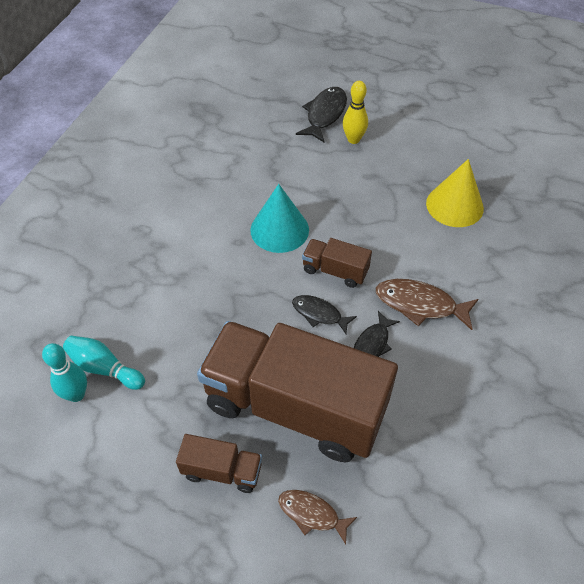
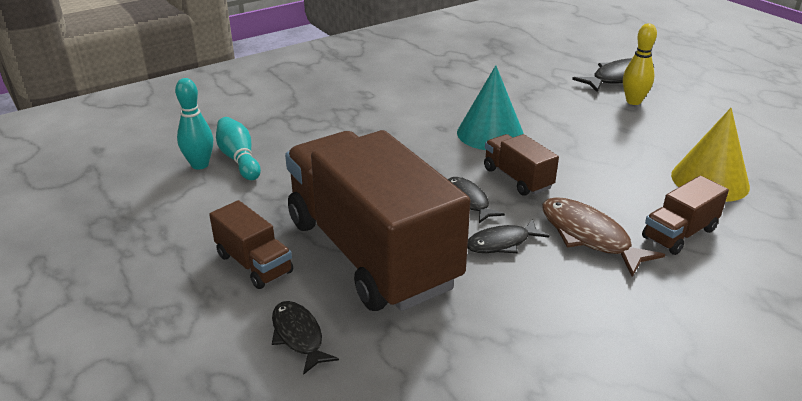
camera: 35 degrees right, 20 degrees down
brown fish [278,490,357,544] -> black fish [272,301,339,375]
none -> brown truck [642,176,729,255]

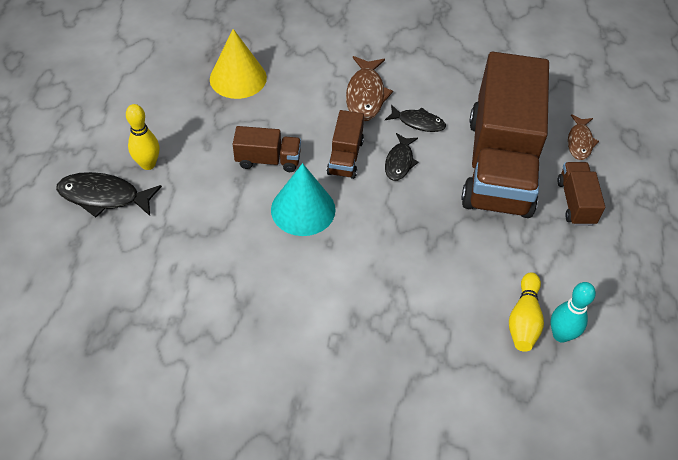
camera: 140 degrees left, 20 degrees up
turquoise bowling pin [216,117,261,180] -> yellow bowling pin [509,272,544,352]
black fish [272,301,339,375] -> brown fish [568,114,599,160]
brown truck [642,176,729,255] -> brown truck moved to [233,126,301,172]

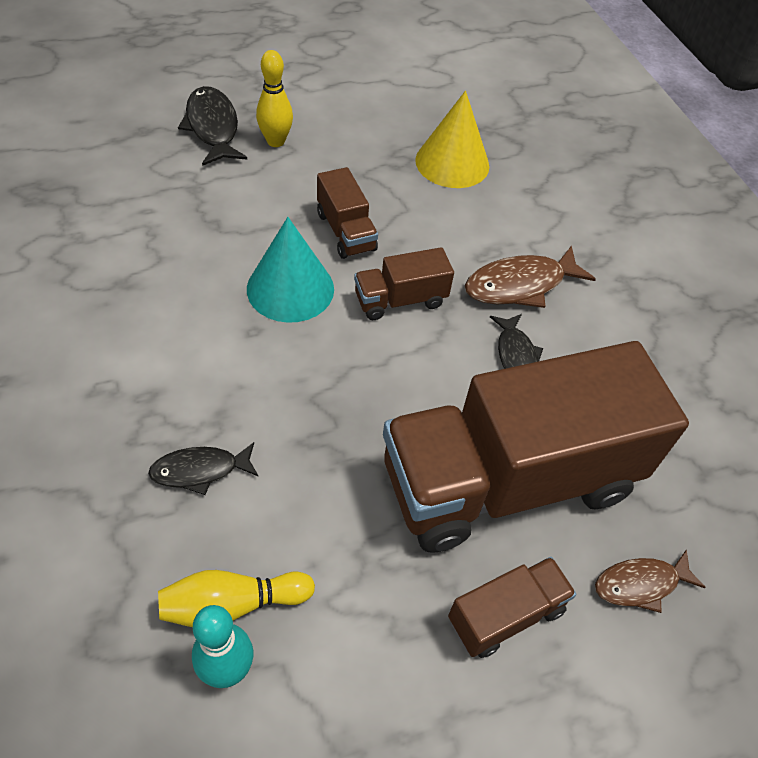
camera: 60 degrees right, 0 degrees up
black fish [385,133,418,181] -> black fish moved to [148,442,258,495]

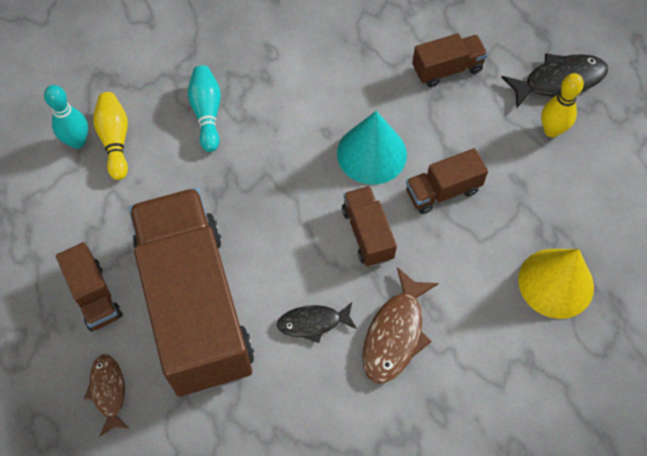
camera: 95 degrees right, 10 degrees up
black fish [148,442,258,495] -> turquoise bowling pin [188,65,221,152]
brown fish [465,245,596,308] -> brown fish turned 135 degrees counterclockwise [363,267,439,384]
none -> brown truck [412,33,488,87]

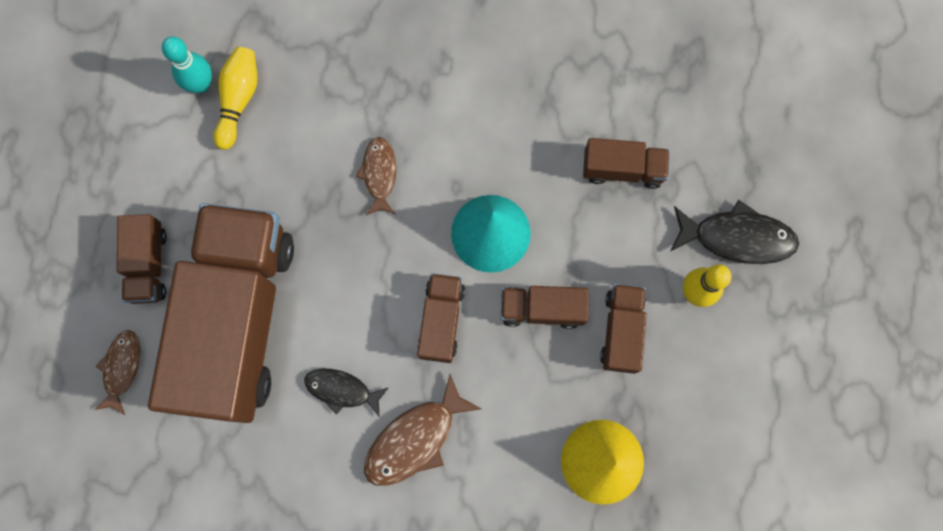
camera: 25 degrees right, 15 degrees up
turquoise bowling pin [188,65,221,152] -> none
none -> brown fish [356,137,396,215]
none -> brown truck [600,284,647,374]

